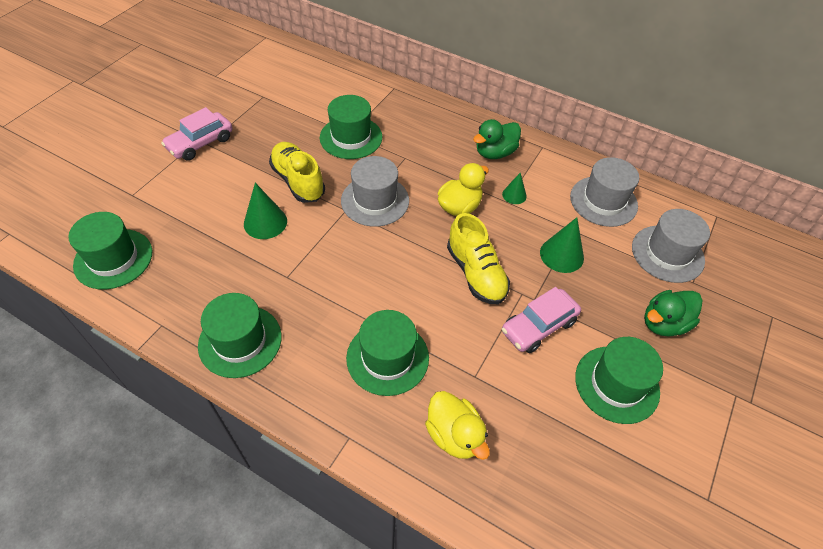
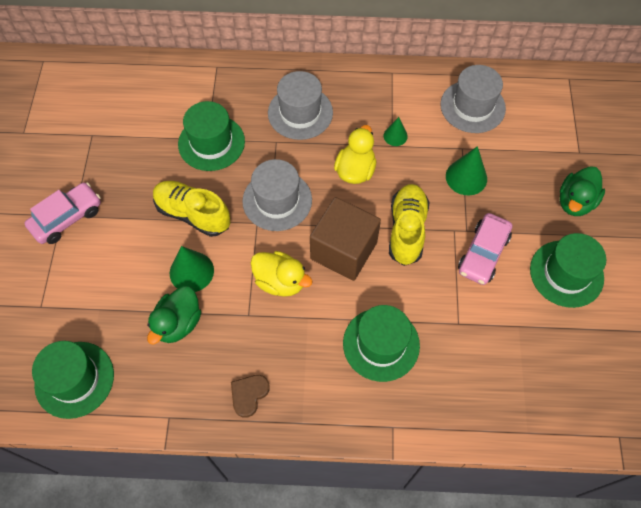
camera: 25 degrees left, 10 degrees up
pink car [161,107,233,161] -> pink car turned 150 degrees counterclockwise [25,182,101,244]
green hat [198,293,282,378] -> brown heart [231,375,270,418]
yellow duck [425,391,490,460] -> yellow duck moved to [251,251,313,297]
yellow shoe [447,213,510,304] -> yellow shoe turned 120 degrees counterclockwise [389,184,429,266]
green duck [473,119,521,159] -> green duck moved to [147,286,201,344]
grey hat [632,209,710,283] -> grey hat moved to [268,71,333,140]
none -> brown cube [310,197,381,281]

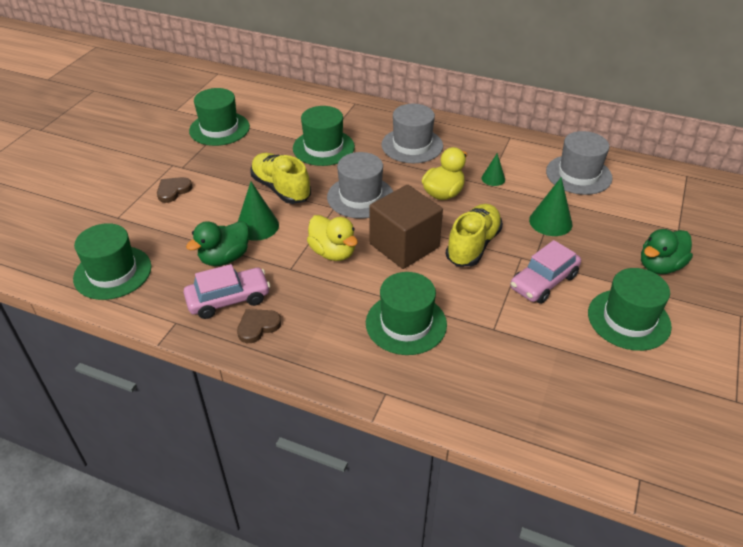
camera: 20 degrees right, 20 degrees down
pink car [25,182,101,244] -> pink car moved to [183,264,270,319]
none -> brown heart [157,177,192,203]
none -> green hat [189,88,250,146]

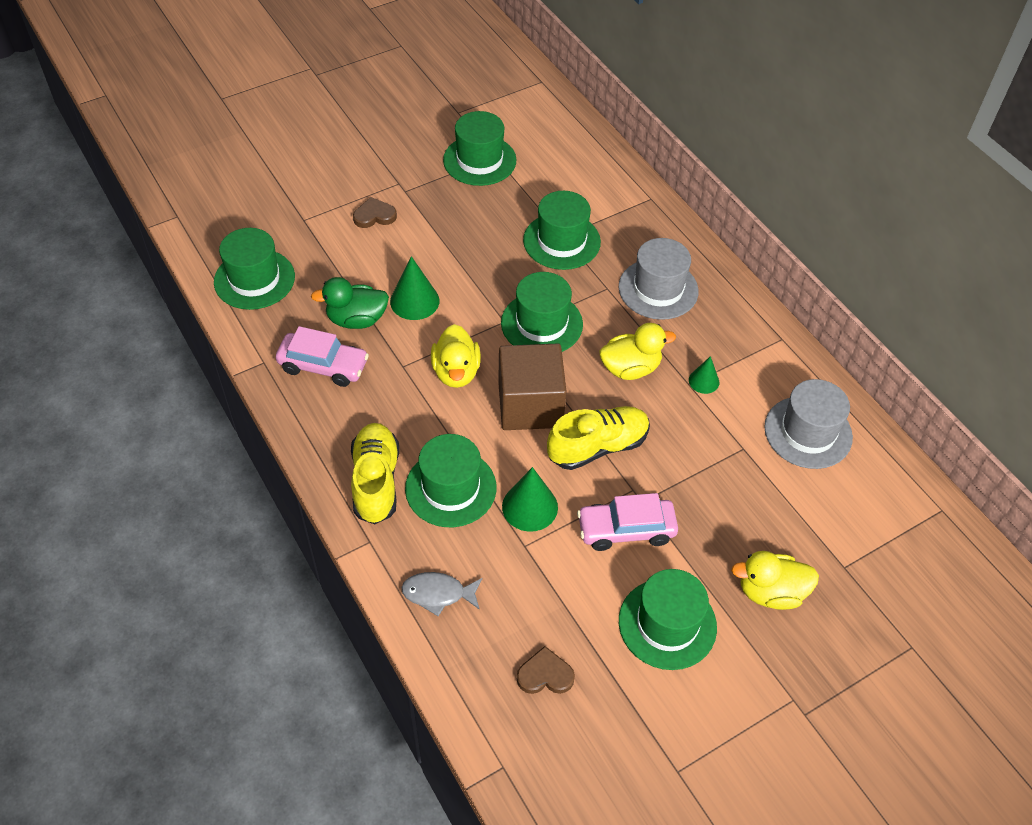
camera: 35 degrees right, 10 degrees up
brown heart [237,309,281,343] -> brown heart moved to [517,646,575,694]
yellow shoe [251,153,311,204] -> yellow shoe moved to [351,423,399,524]
grey hat [327,152,393,218] -> green hat [501,272,583,352]
green cone [529,177,572,236] -> green cone moved to [502,467,558,532]
green duck [641,229,693,274] -> yellow duck [731,551,819,610]
none -> grey fish [401,572,482,616]

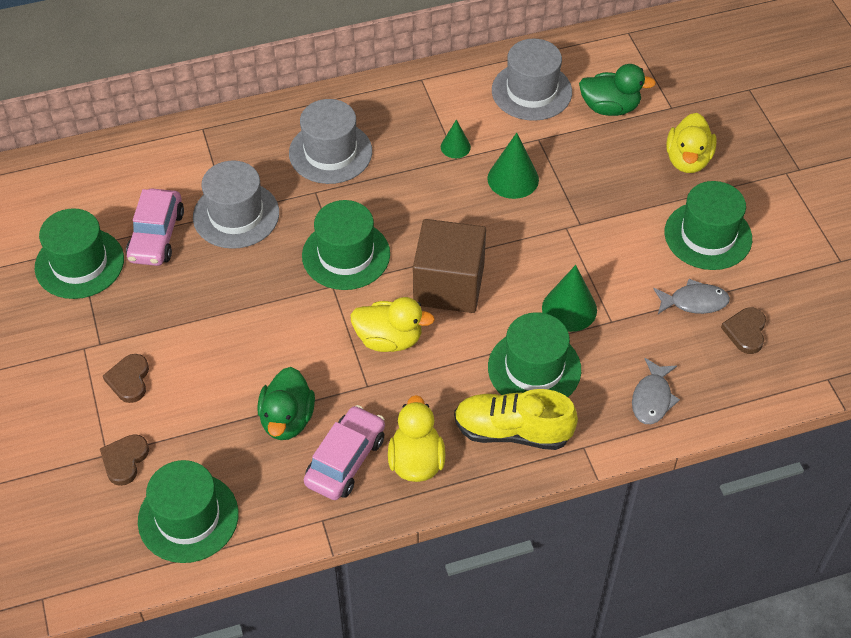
camera: 75 degrees left, 0 degrees up
green cone [390,256,439,320] -> green cone moved to [487,133,539,199]
green hat [523,191,601,270] -> grey hat [193,161,279,249]
yellow shoe [547,406,650,470] -> none
pink car [577,493,678,551] -> pink car moved to [126,189,184,266]
yellow duck [599,323,676,380] -> yellow duck moved to [388,395,445,482]
none -> brown heart [100,434,149,486]
none -> green duck [579,64,656,116]
none -> grey fish [653,279,730,314]

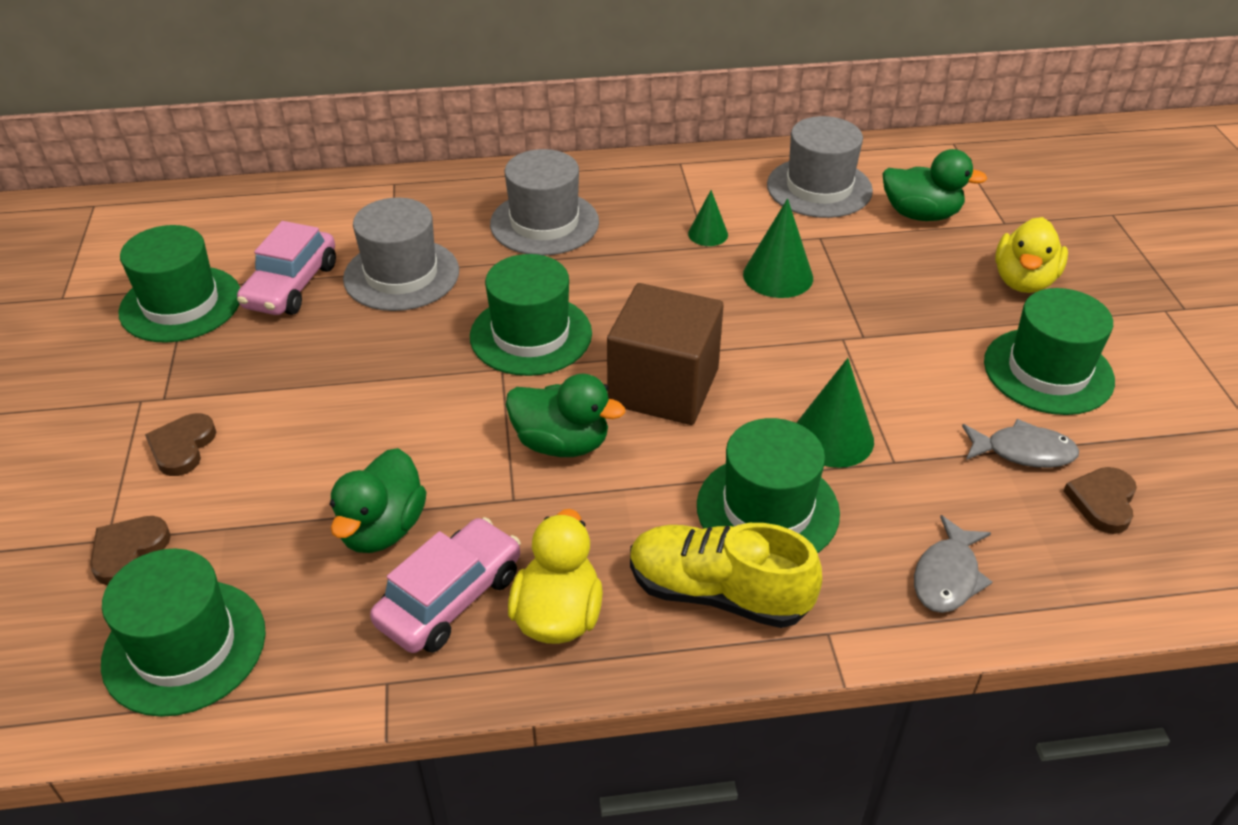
camera: 10 degrees right, 10 degrees down
yellow duck [350,297,435,352] -> green duck [506,374,625,457]

